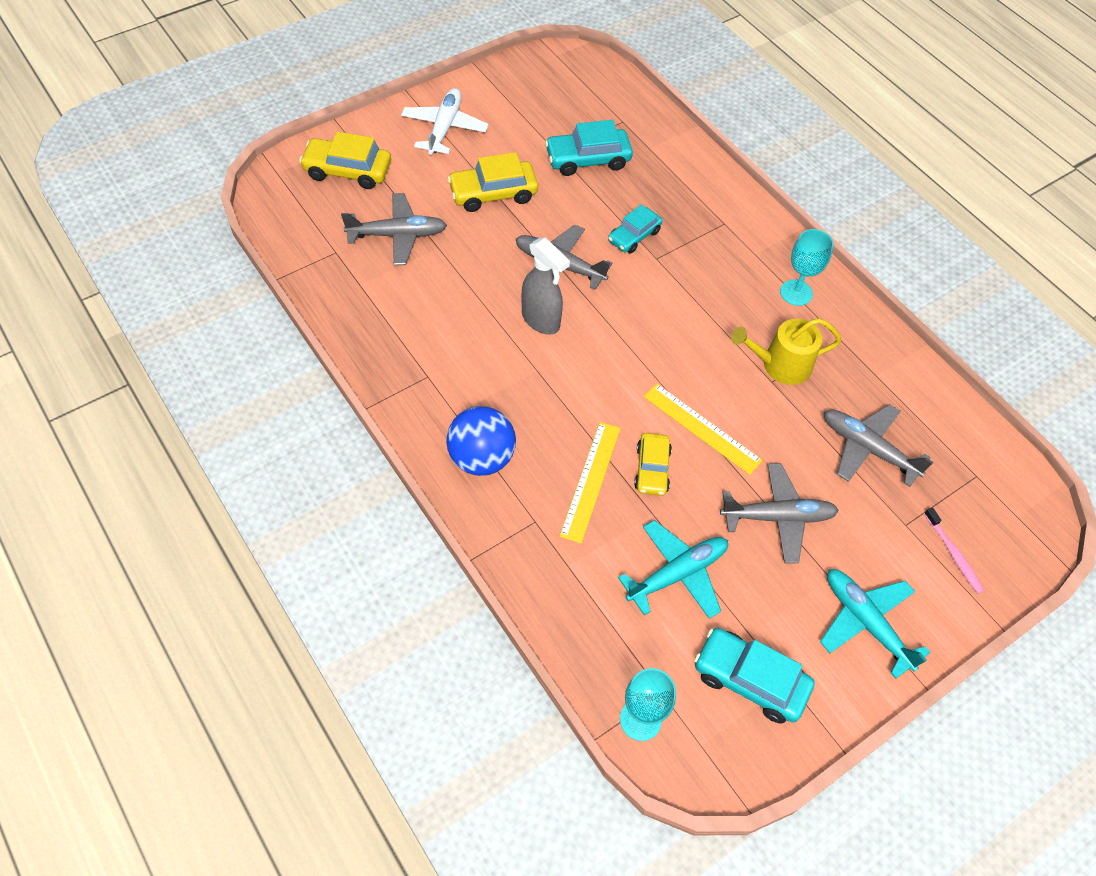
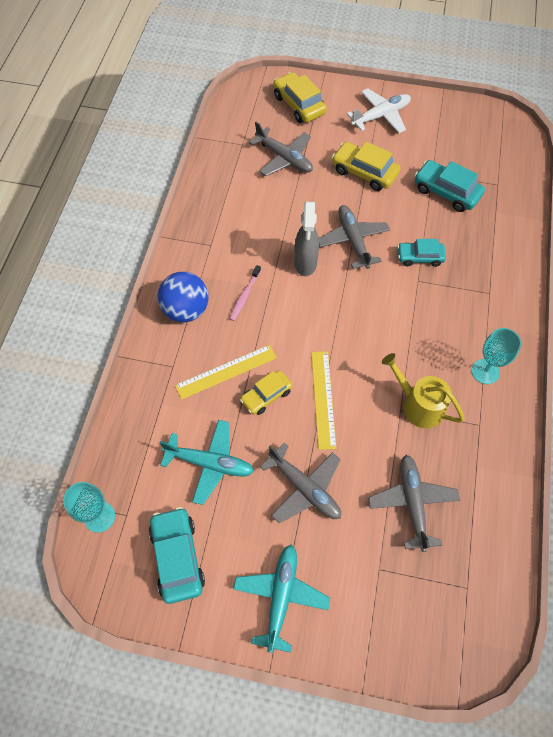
camera: 50 degrees right, 5 degrees up
pink toothbrush [924,507,984,594] -> pink toothbrush moved to [229,265,261,321]

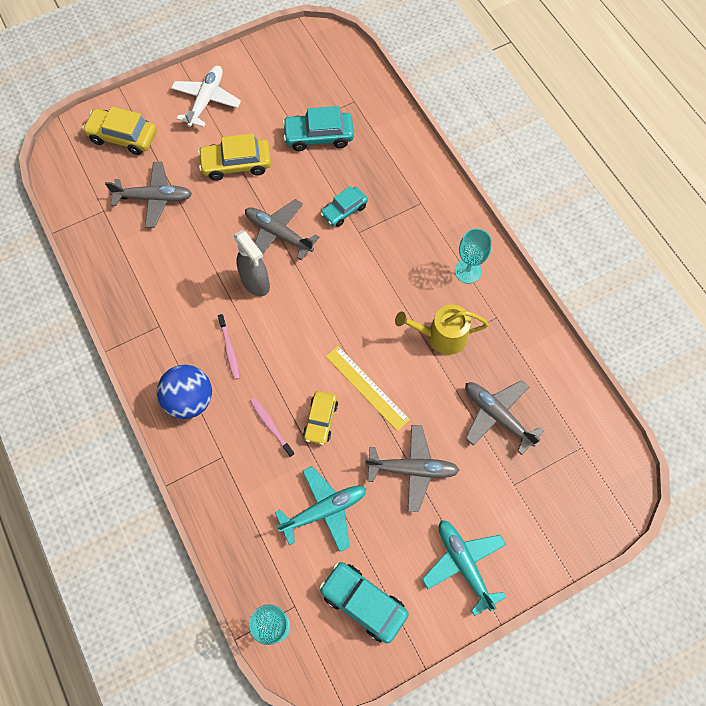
camera: 40 degrees left, 5 degrees up
yellow ruler [175,345,277,400] -> pink toothbrush [250,398,294,457]

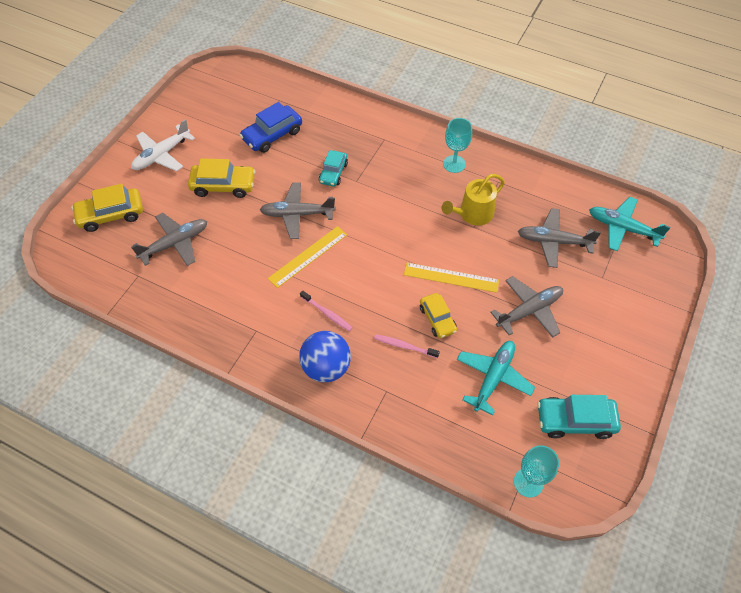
camera: 35 degrees left, 10 degrees down
white plane [171,66,241,127] -> white plane turned 120 degrees counterclockwise [131,119,195,171]
yellow car [198,133,271,181] -> yellow car turned 135 degrees counterclockwise [188,158,255,198]
grey spray bottle [234,230,270,296] -> yellow ruler [268,226,347,288]
turquoise car [282,106,354,151] -> blue car [239,102,302,153]
turquoise plane [422,520,506,616] -> turquoise plane moved to [589,197,670,251]

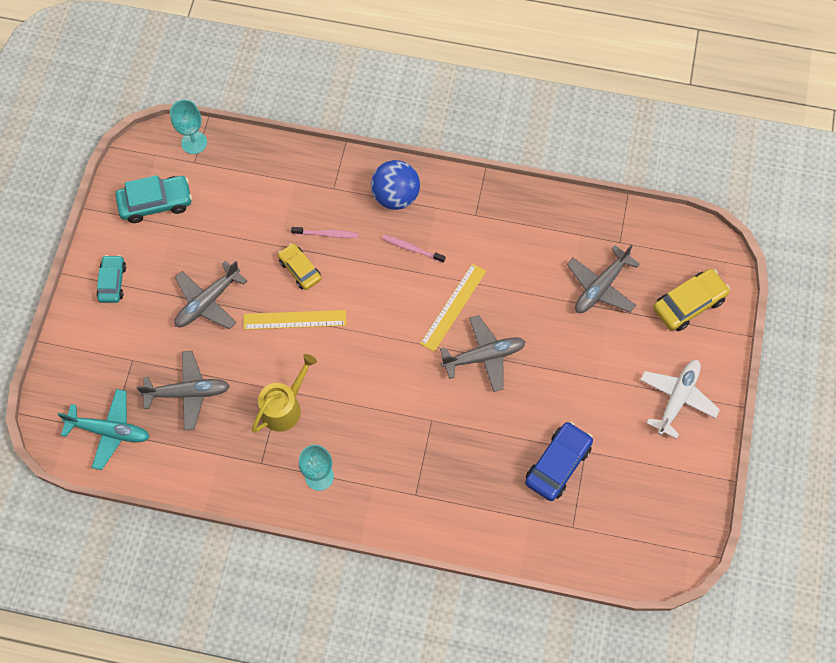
camera: 165 degrees right, 10 degrees up
yellow car [188,158,255,198] -> none
turquoise car [319,150,348,187] -> turquoise car moved to [96,255,126,303]
turquoise plane [457,341,535,416] -> none

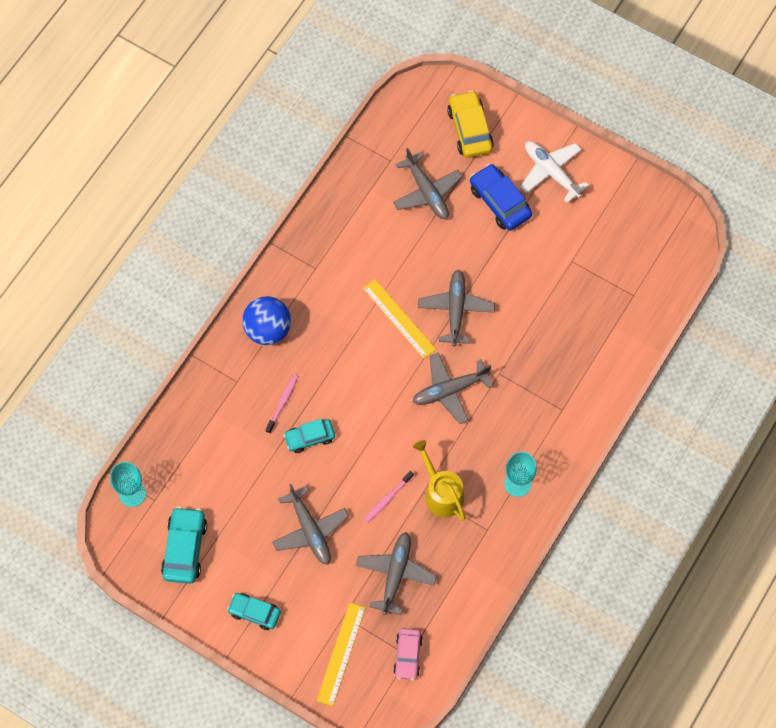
camera: 70 degrees left, 0 degrees up
turquoise plane [57,389,149,470] -> pink car [393,628,423,680]
yellow ruler [243,310,346,330] -> yellow ruler moved to [317,603,365,706]
yellow car [278,243,322,290] -> turquoise car [283,419,335,453]
pink toothbrush [382,235,446,263] -> pink toothbrush moved to [364,471,414,523]
blue car [525,421,593,501] -> blue car moved to [470,164,532,231]
none -> grey plane [413,353,493,424]

